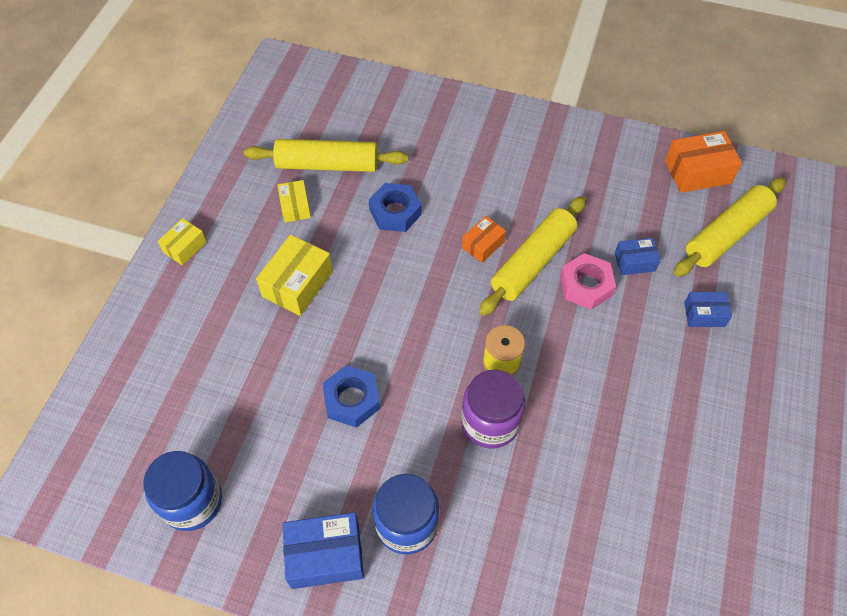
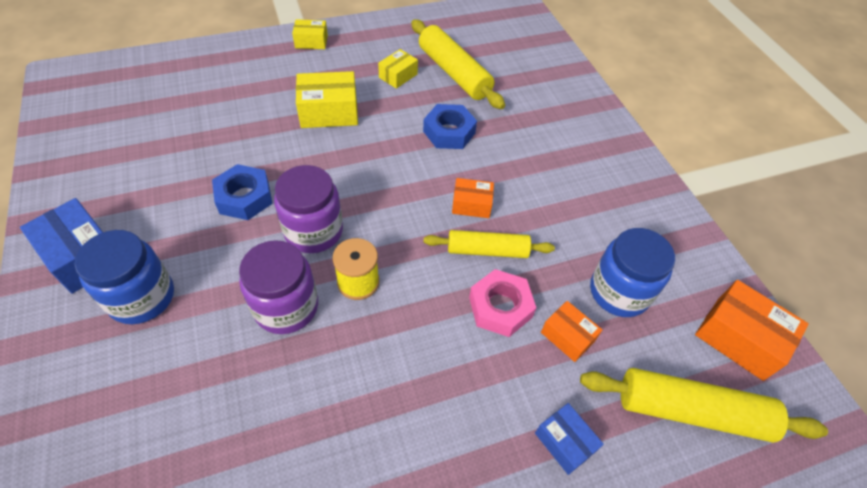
camera: 50 degrees right, 5 degrees down
blue jar [143,451,222,531] -> blue jar moved to [590,228,675,317]
yellow rolling pin [479,196,586,316] -> yellow rolling pin [424,230,555,258], size x0.66
blue box [615,238,661,275] -> orange box [541,301,602,362]
none -> purple jar [274,165,343,253]

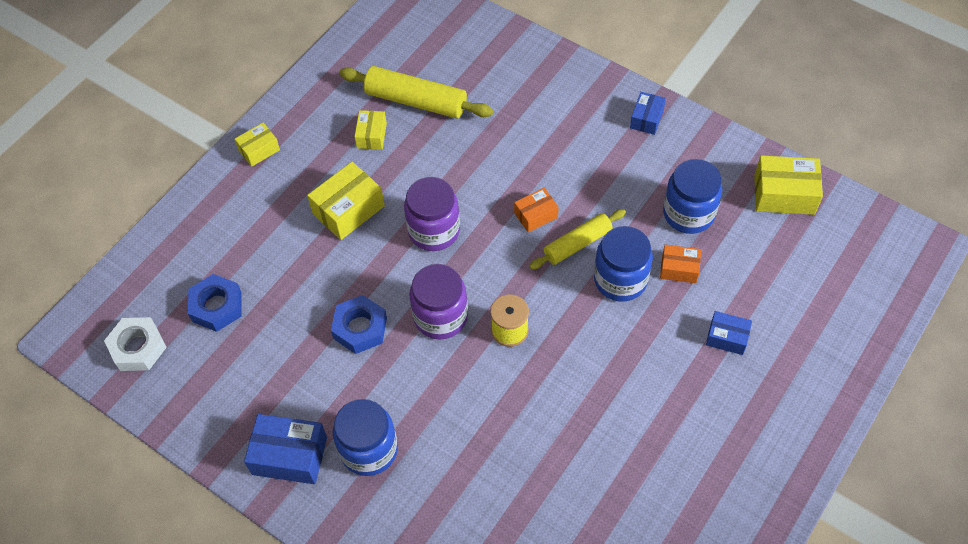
camera: 30 degrees left, 5 degrees up
purple jar [239,240,318,334] -> purple jar moved to [404,177,460,251]
blue nut [423,104,477,149] -> blue nut moved to [188,274,242,332]
pink nut [469,269,536,337] -> blue jar [594,226,653,302]
yellow rolling pin [580,368,828,443] -> none
orange box [695,280,809,381] -> yellow box [754,155,823,215]
none -> white nut [104,317,167,371]
none -> blue box [630,92,666,135]

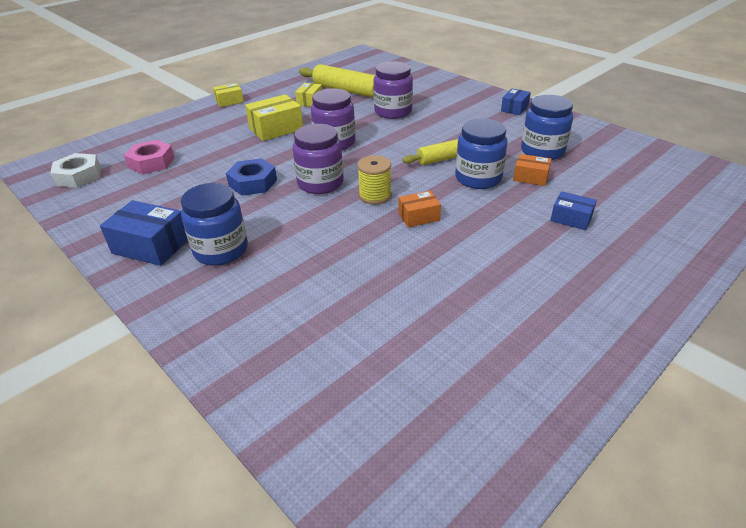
camera: 10 degrees right, 20 degrees down
blue nut [188,274,242,332] -> pink nut [124,140,175,174]
orange box [514,188,559,233] -> orange box moved to [398,191,441,227]
yellow box [754,155,823,215] -> none
none -> purple jar [374,62,413,119]

